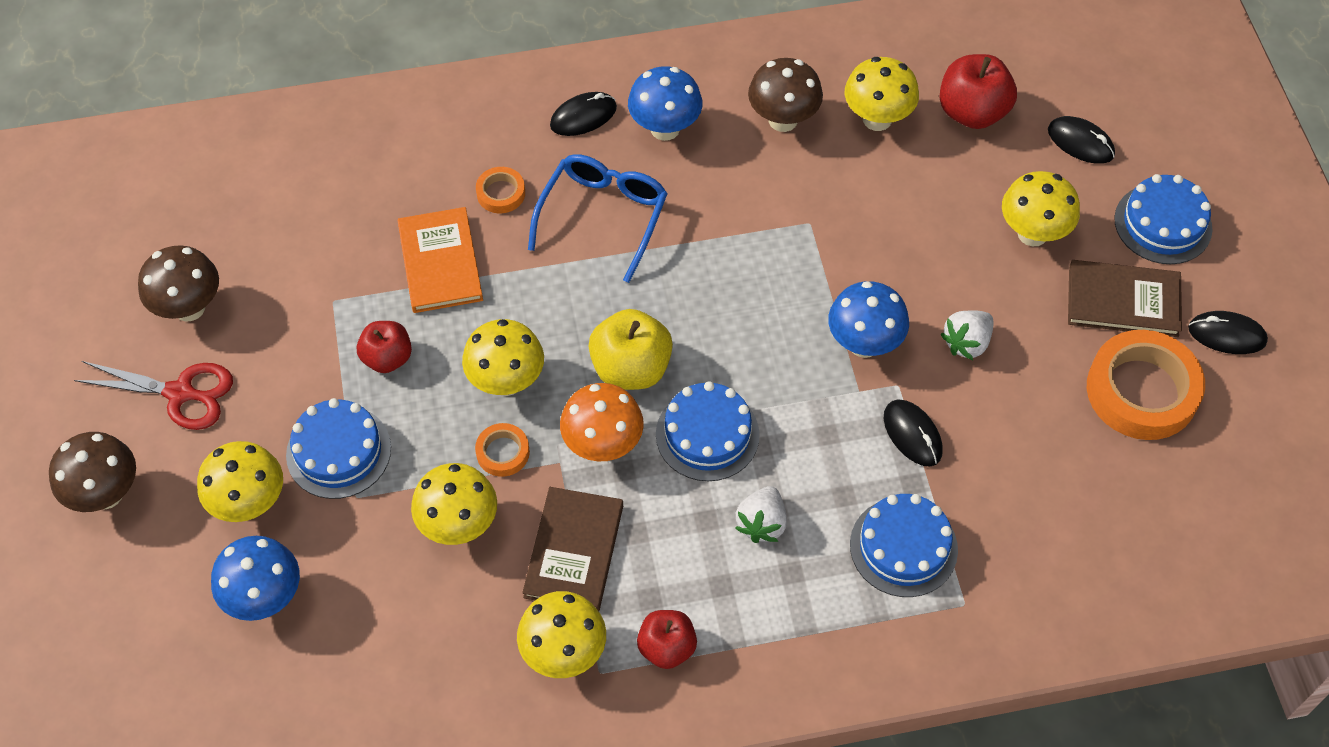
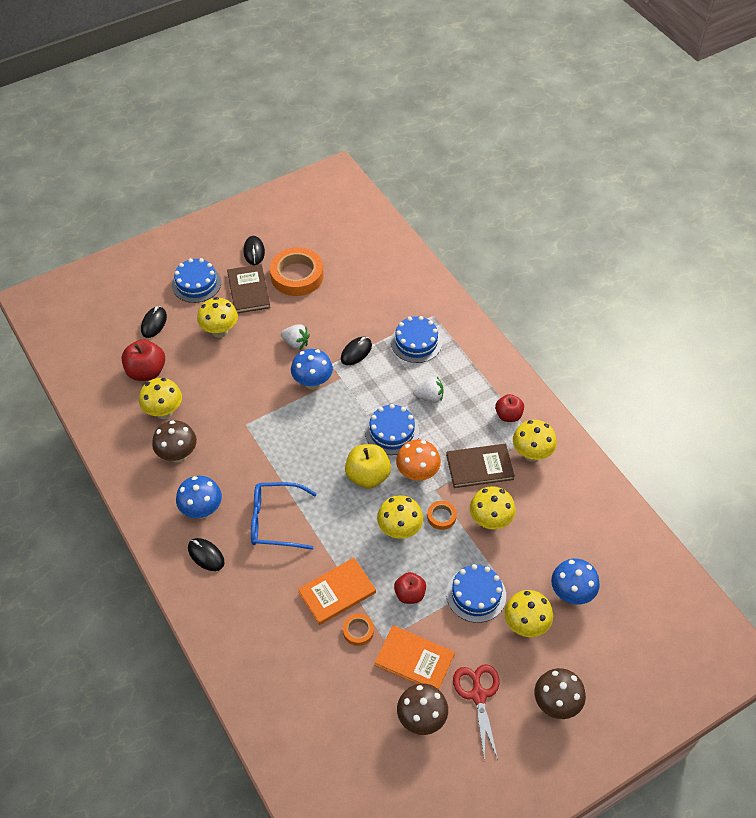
camera: 110 degrees left, 5 degrees down
orange tape [476,167,525,213] -> orange tape moved to [343,614,374,646]
none -> orange book [375,625,455,689]

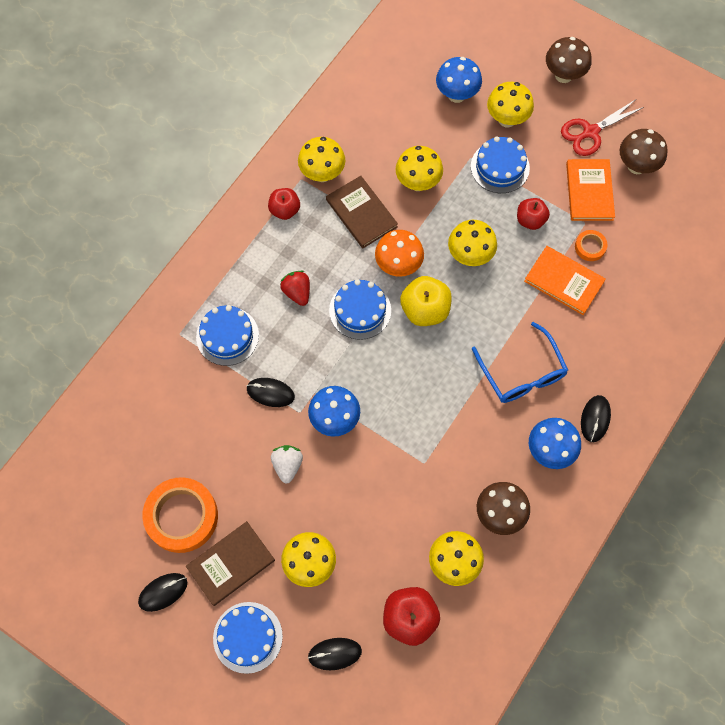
camera: 115 degrees left, 15 degrees up
white strawberry [413,377,444,403] -> red strawberry [280,271,310,306]
orange tape [427,501,457,530] -> none

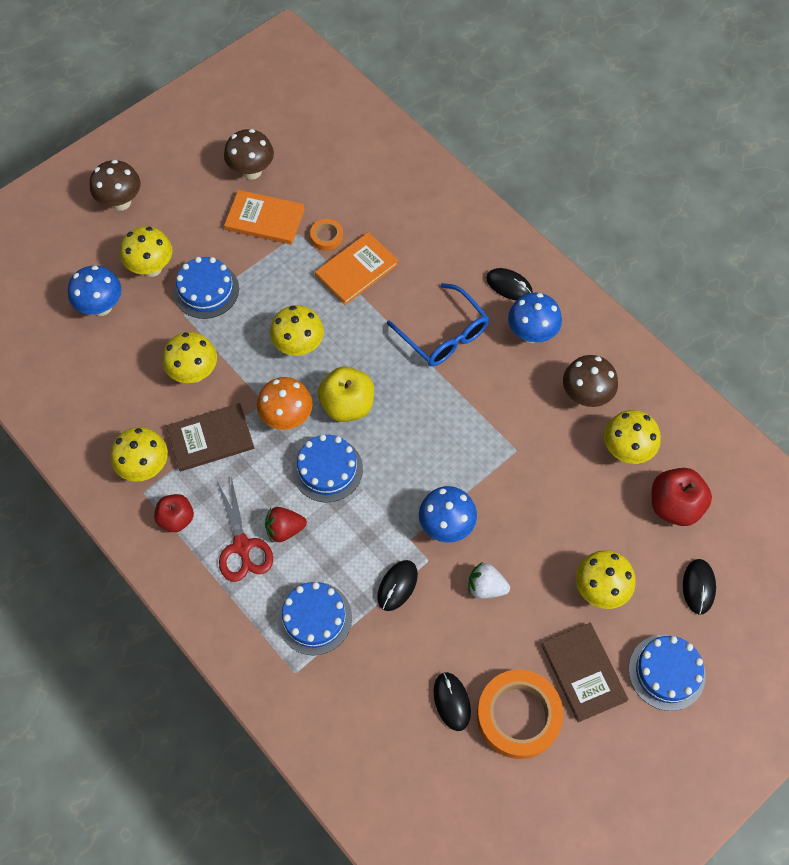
camera: 75 degrees left, 5 degrees down
black mouse [138,573,187,612] -> black mouse moved to [433,672,471,731]
blue glasses [472,322,568,403] -> blue glasses turned 60 degrees clockwise [387,283,489,366]
red apple [517,198,550,230] -> none
red scissors [561,99,644,156] -> red scissors moved to [217,477,273,582]

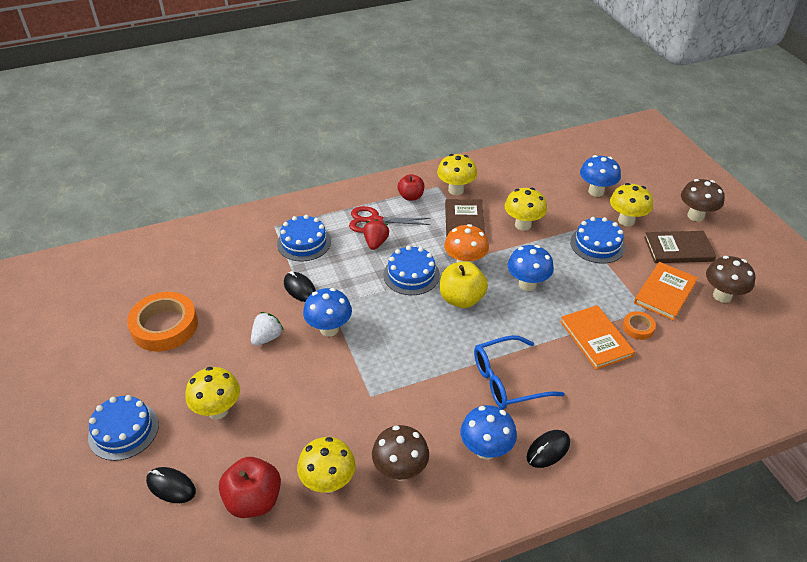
camera: 110 degrees right, 20 degrees down
yellow mushroom [270,305,324,356] -> blue mushroom [508,245,554,291]
black mouse [433,672,471,731] -> none
brown book [541,623,628,722] -> brown book moved to [644,231,716,263]

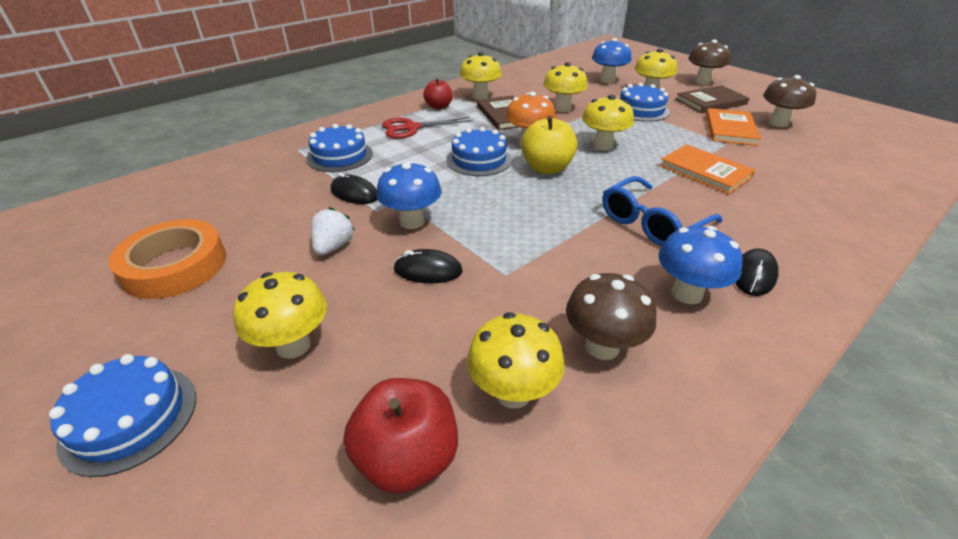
camera: 20 degrees left, 5 degrees down
black mouse [146,467,196,503] -> black mouse moved to [393,249,463,283]
red strawberry [363,219,389,250] -> none
blue mushroom [508,245,554,291] -> yellow mushroom [582,95,634,151]
orange tape [623,311,656,340] -> none

